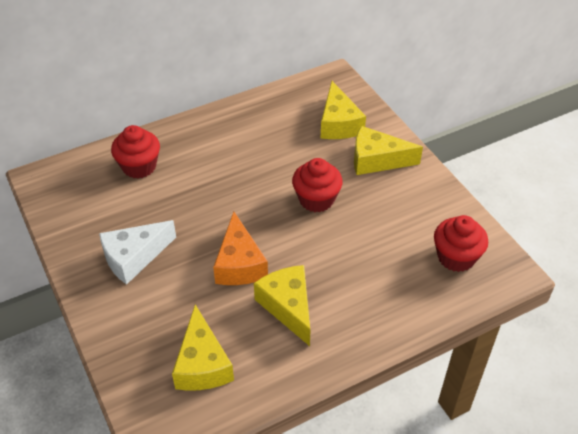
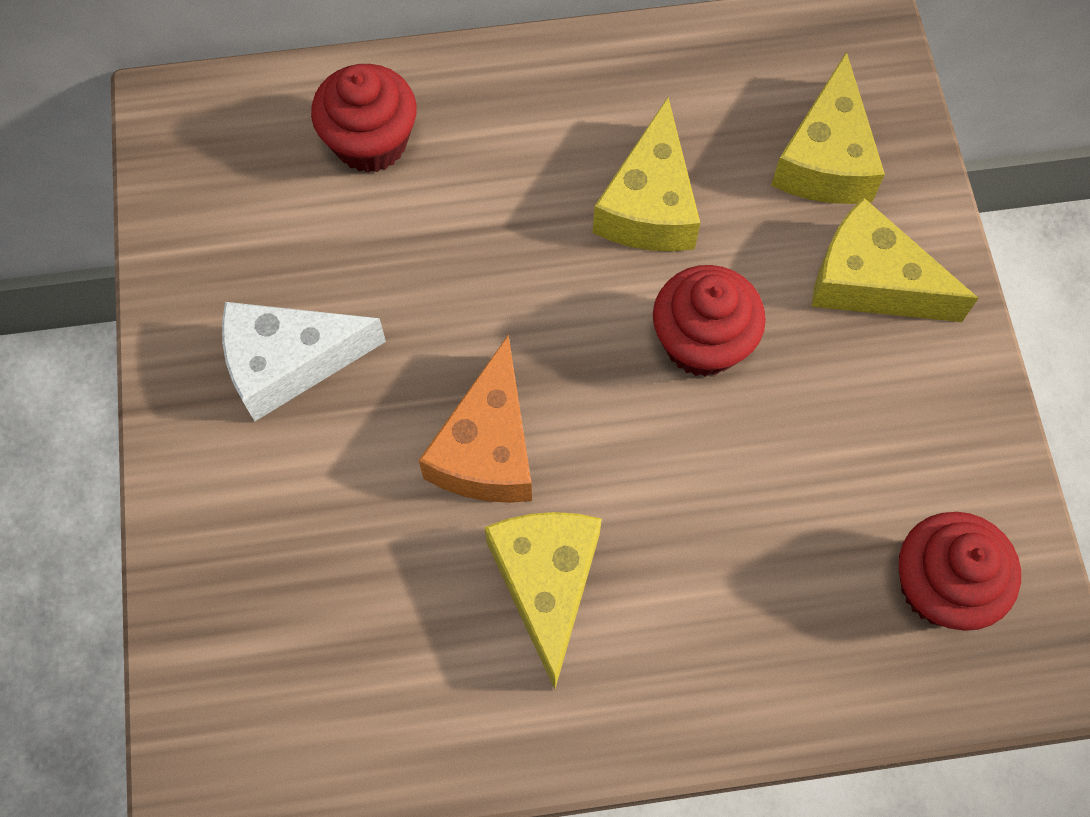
camera: 20 degrees right, 20 degrees up
yellow cheese [172,304,234,391] -> yellow cheese moved to [593,97,700,251]

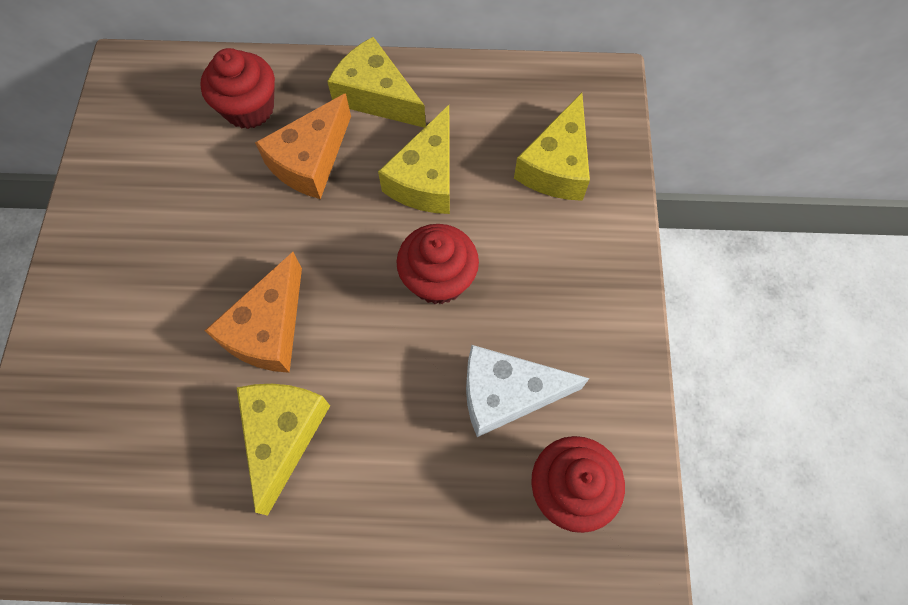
camera: 10 degrees right, 0 degrees up
white cheese [222,302,386,422] -> white cheese moved to [466,345,590,437]
yellow cheese [812,197,979,322] -> yellow cheese moved to [327,37,426,128]
none -> orange cheese [255,93,351,199]

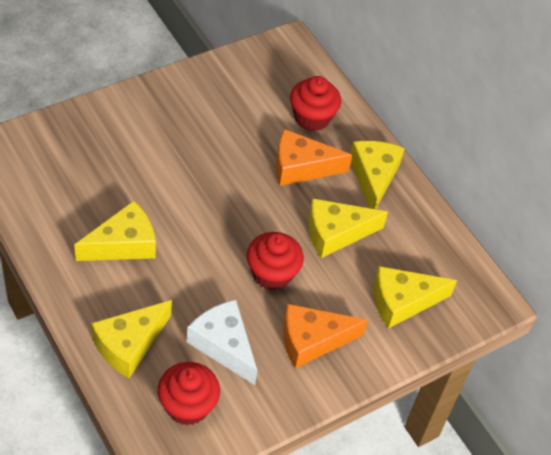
camera: 50 degrees right, 15 degrees down
orange cheese [205,252,302,373] -> orange cheese moved to [283,304,368,369]
none -> yellow cheese [91,300,172,378]

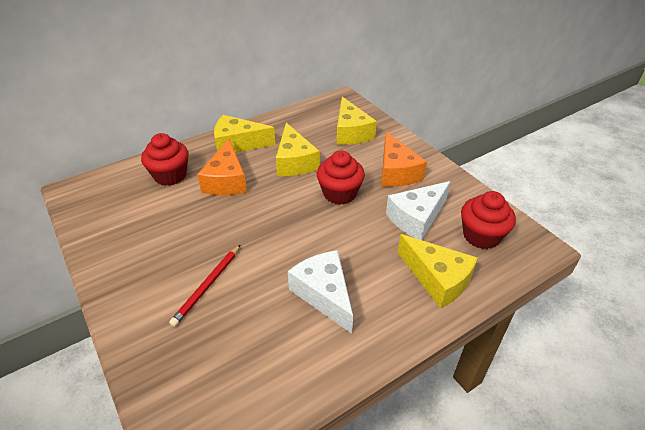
camera: 85 degrees left, 10 degrees down
yellow cheese [74,201,156,261] -> white cheese [288,250,353,334]
none -> red pencil [169,245,240,327]

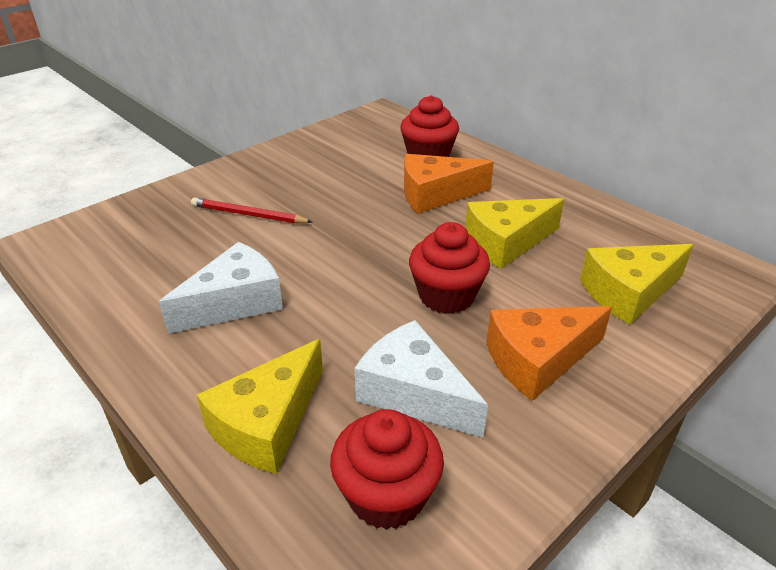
camera: 80 degrees right, 5 degrees down
yellow cheese [214,115,276,153] -> none

